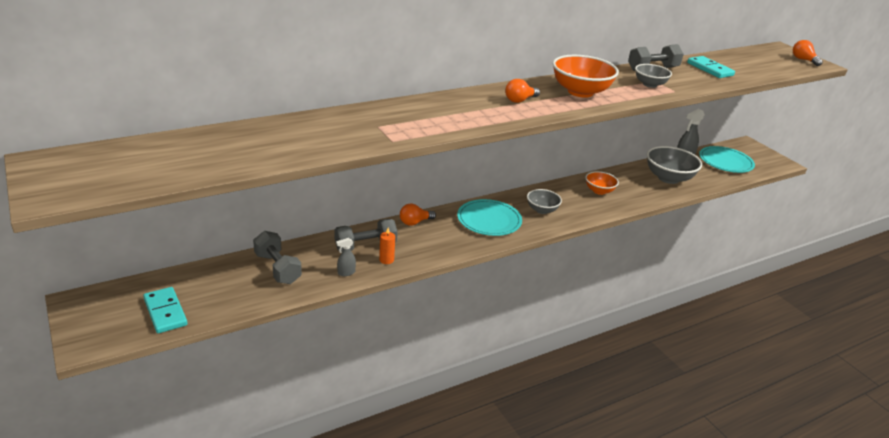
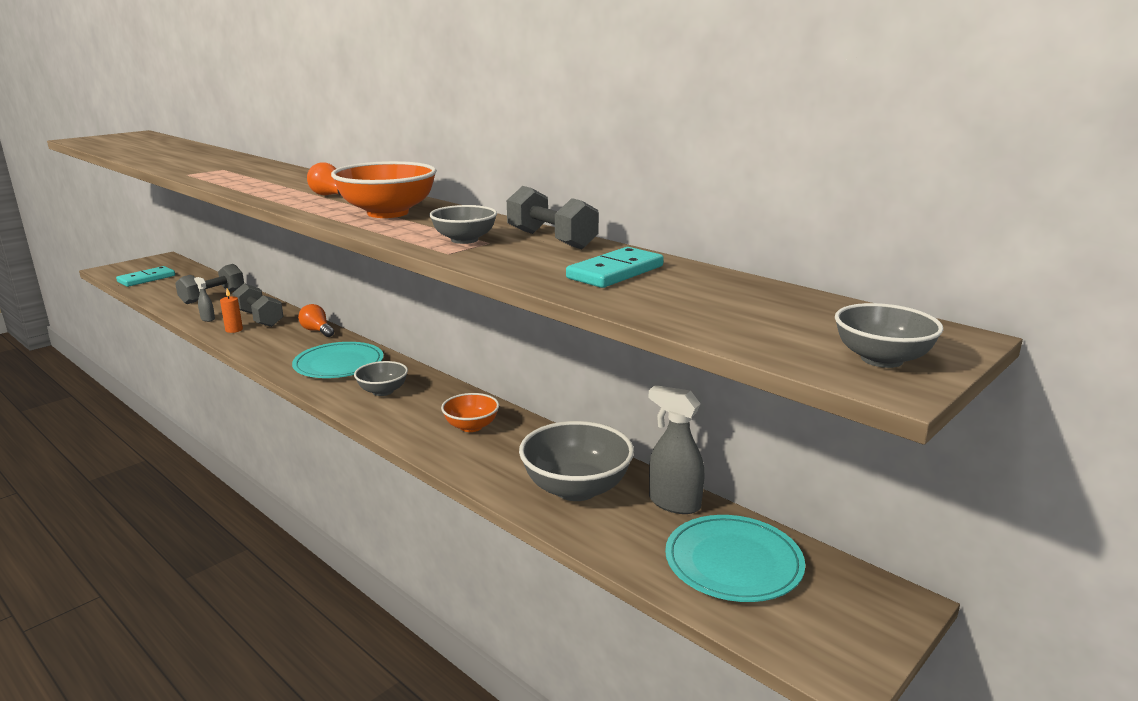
camera: 75 degrees right, 10 degrees down
orange light bulb [793,40,823,66] -> grey bowl [835,303,943,368]

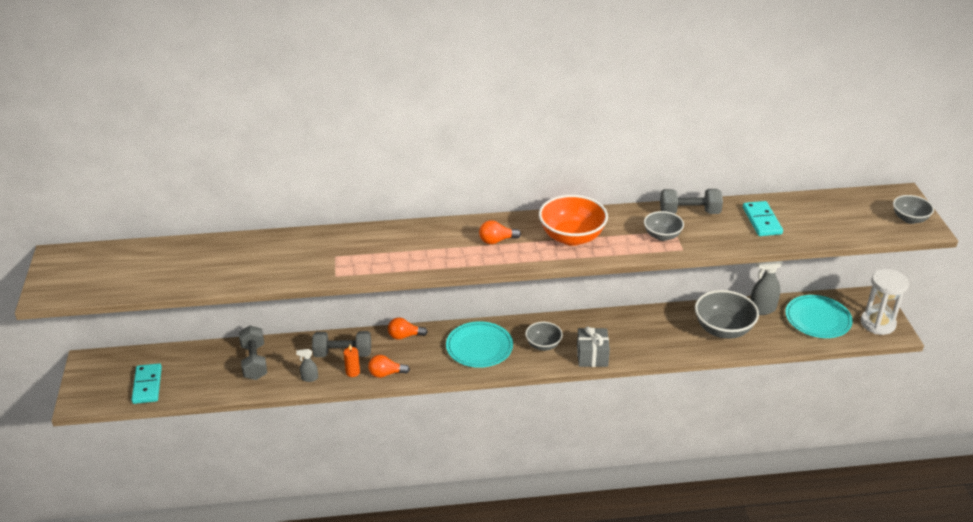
camera: 50 degrees left, 15 degrees up
orange bowl [441,393,499,432] -> none
none -> orange light bulb [368,355,410,378]
none -> grey gift [577,326,610,367]
none -> white hourglass [861,269,909,335]

